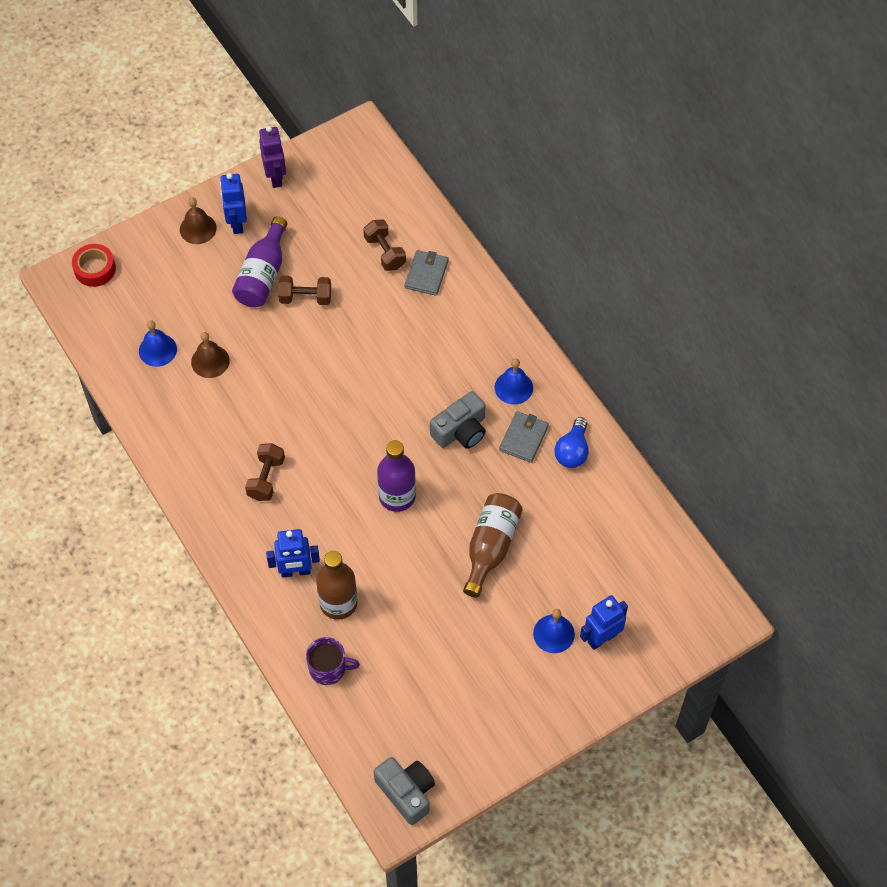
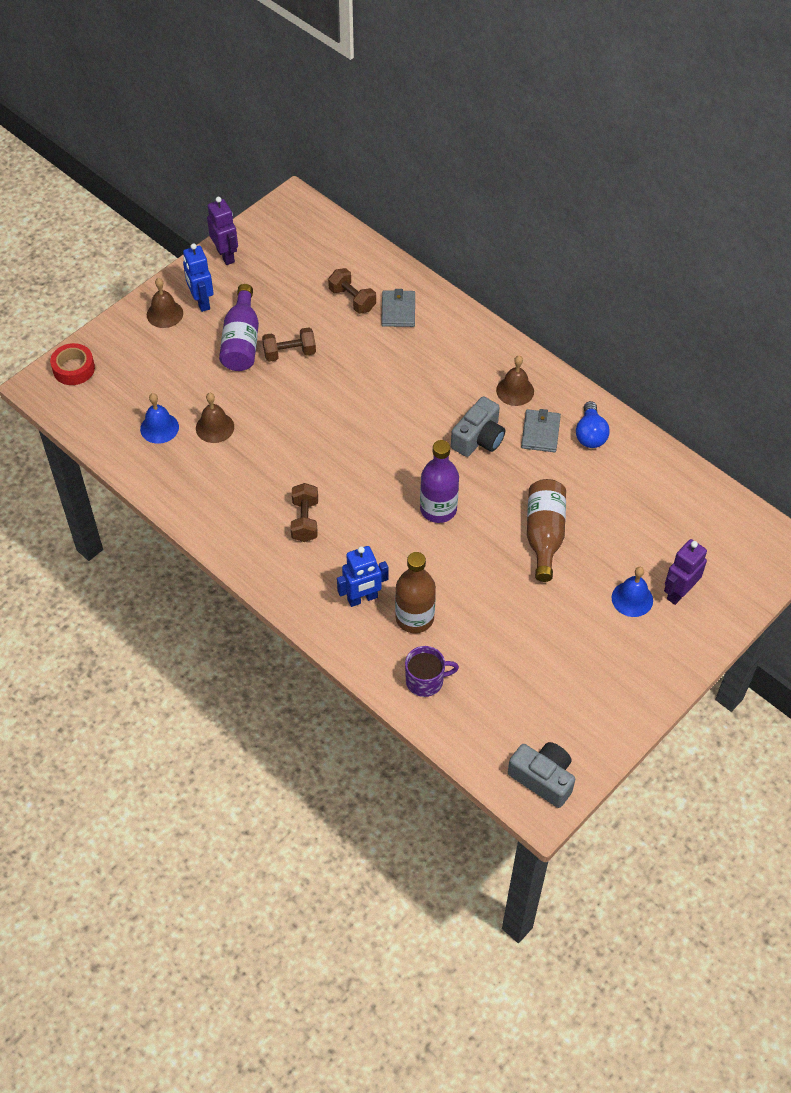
camera: 15 degrees left, 5 degrees down
blue bell [495,359,533,405] -> brown bell [496,356,534,406]
blue robot [580,595,628,650] -> purple robot [664,539,707,605]

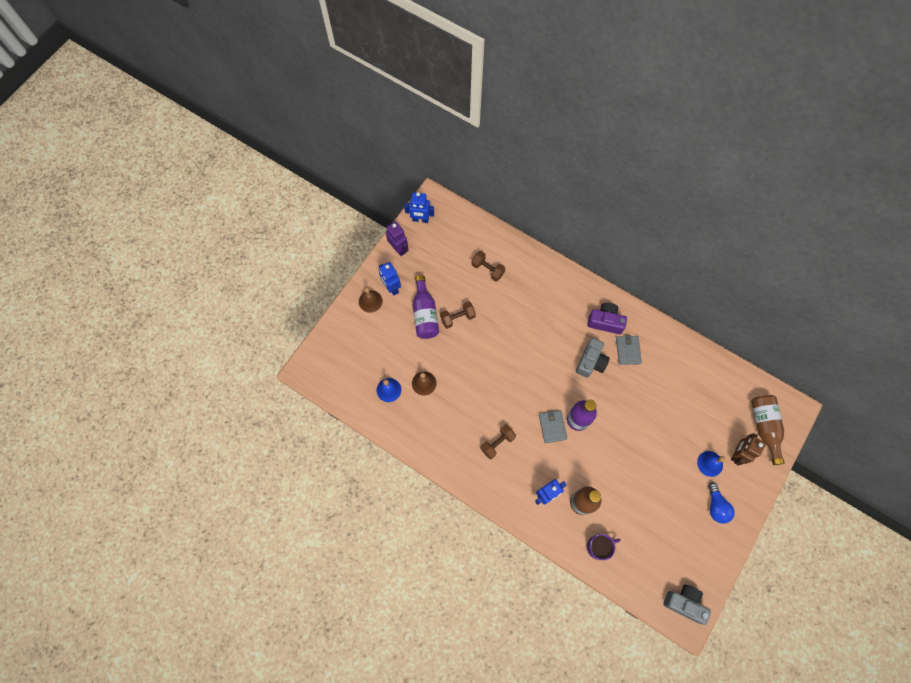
camera: 10 degrees left, 15 degrees up
red tape [50,343,95,385] -> none
brown dumbbell [291,483,318,542] -> brown dumbbell turned 60 degrees clockwise [480,425,516,459]
grey wallet [381,289,415,327] -> grey wallet moved to [539,410,568,443]
brown bell [496,356,534,406] -> purple camera [587,303,627,334]
brown bottle [527,479,566,582] -> brown bottle moved to [751,395,784,465]
blue light bulb [576,401,609,448] -> blue light bulb moved to [708,482,734,524]
purple robot [664,539,707,605] -> brown robot [731,433,766,466]
none -> blue robot [404,192,434,223]

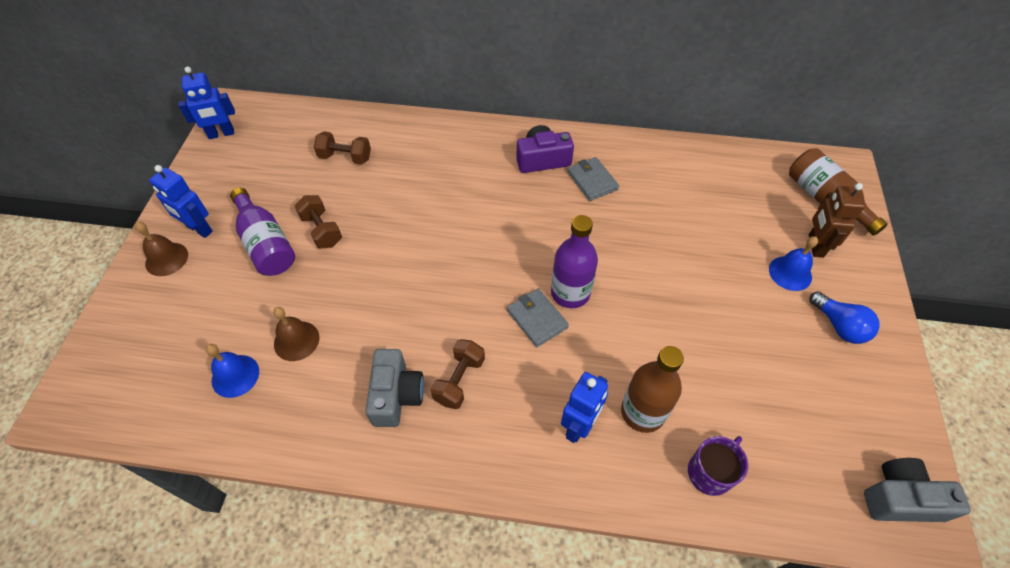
camera: 25 degrees left, 15 degrees down
purple robot [386,221,409,256] -> none
brown dumbbell [440,301,476,329] -> brown dumbbell turned 75 degrees counterclockwise [295,195,342,249]
grey camera [576,338,610,378] -> grey camera moved to [365,349,424,427]

